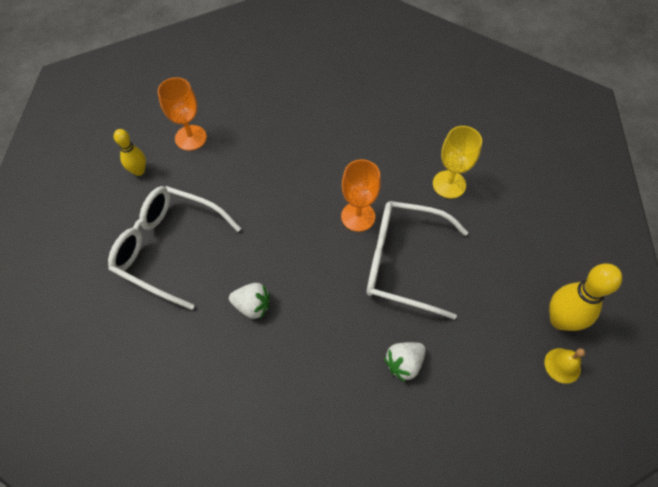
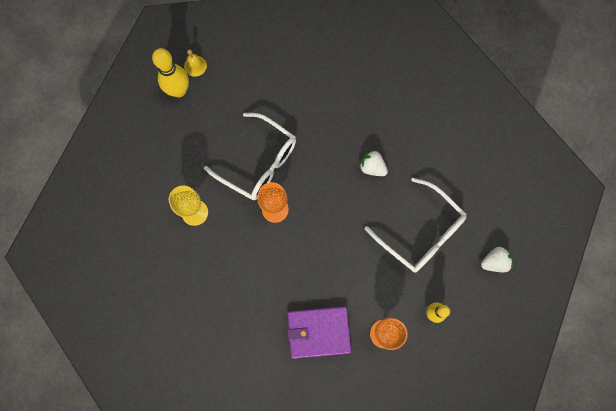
camera: 160 degrees left, 15 degrees up
white strawberry [384,342,426,382] -> white strawberry moved to [481,247,513,272]
none -> purple wallet [287,306,351,359]

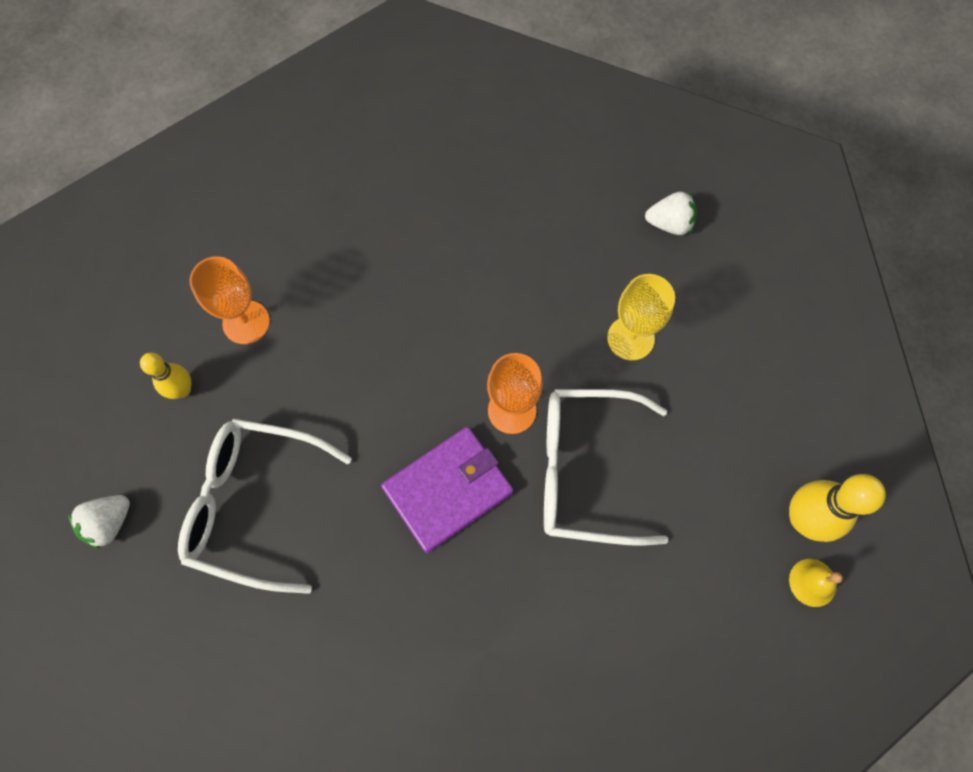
camera: 150 degrees right, 5 degrees down
purple wallet [287,306,351,359] -> purple wallet moved to [381,427,514,553]
white strawberry [359,150,388,176] -> white strawberry moved to [645,192,697,235]

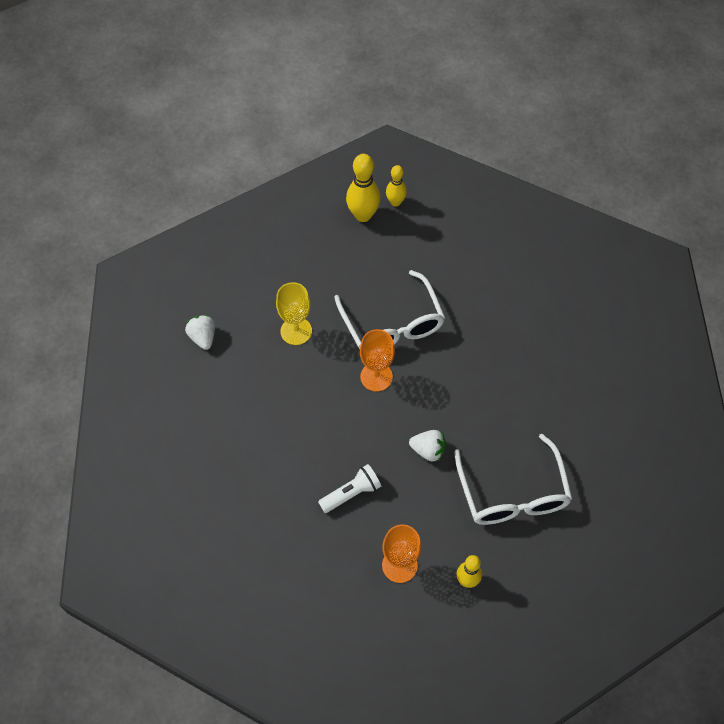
camera: 115 degrees left, 10 degrees down
white strawberry [68,495,130,549] -> white strawberry moved to [409,430,446,461]
purple wallet [381,427,514,553] -> none
yellow bell [789,559,843,607] -> yellow bowling pin [386,165,407,207]
none -> white flashlight [318,464,381,513]

